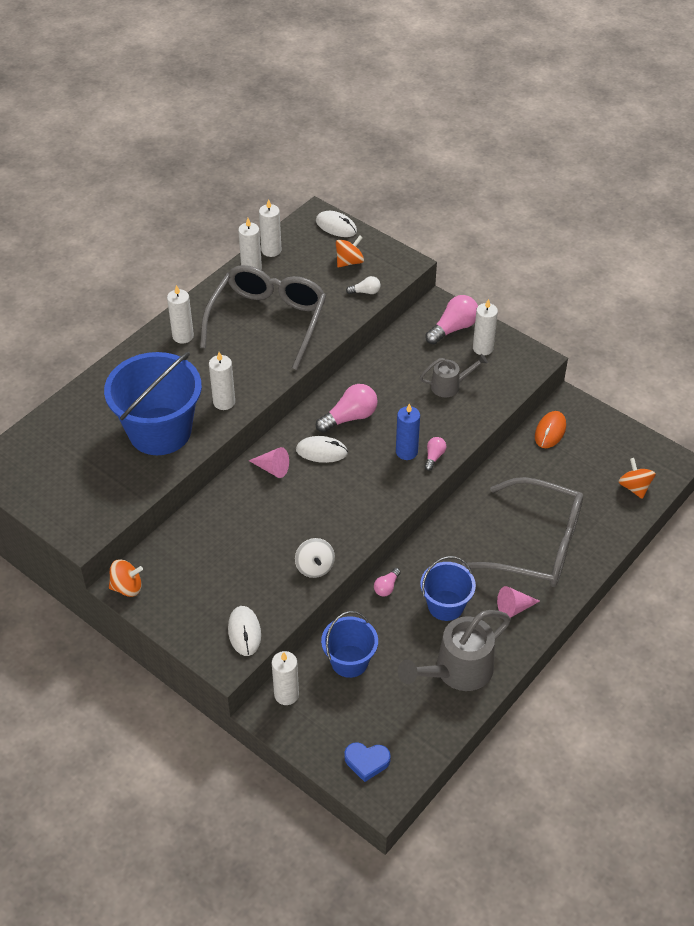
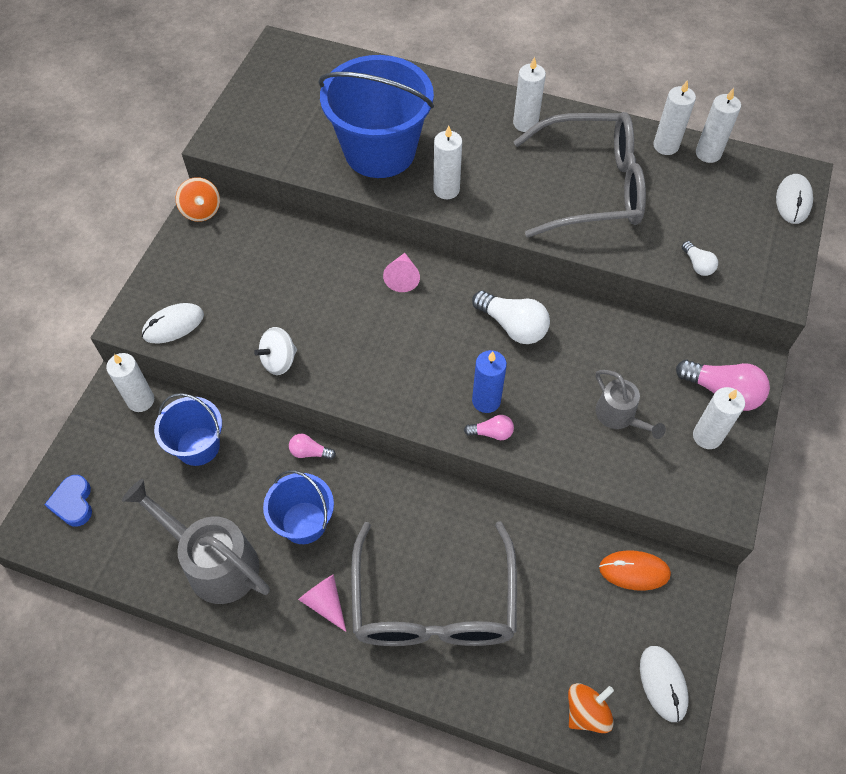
camera: 70 degrees right, 10 degrees up
white mouse [296,436,348,463] -> white mouse moved to [640,646,689,722]
pink light bulb [316,384,378,433] -> white light bulb [472,290,550,344]
orange spinning top [336,235,364,268] -> none

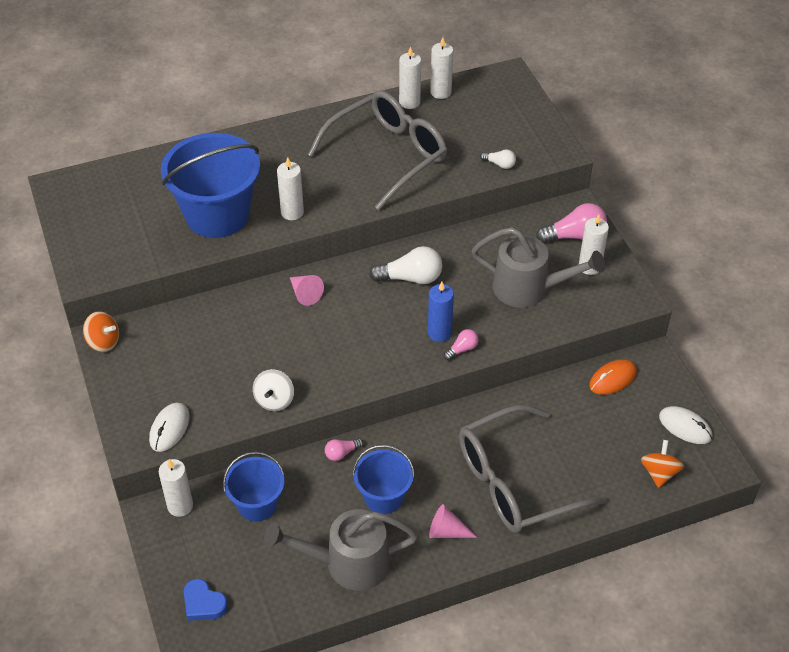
camera: 40 degrees left, 10 degrees down
grey glasses [351,521,517,646] -> grey glasses turned 105 degrees clockwise [459,405,608,533]
white candle [513,57,546,132] -> none
grey watering can [596,370,666,439] -> grey watering can [472,227,605,308], size x1.74
white mouse [776,174,813,224] -> none

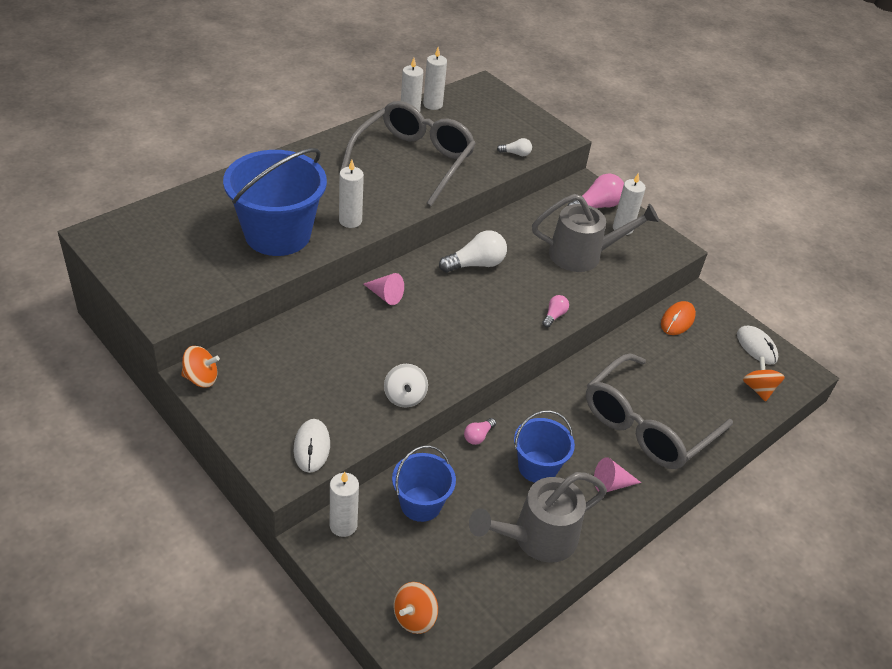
camera: 25 degrees left, 5 degrees down
blue heart [184,579,228,621] -> orange spinning top [394,582,438,634]
blue candle [428,282,454,342] -> none
white mouse [659,406,713,444] -> white mouse turned 45 degrees clockwise [737,325,778,365]

